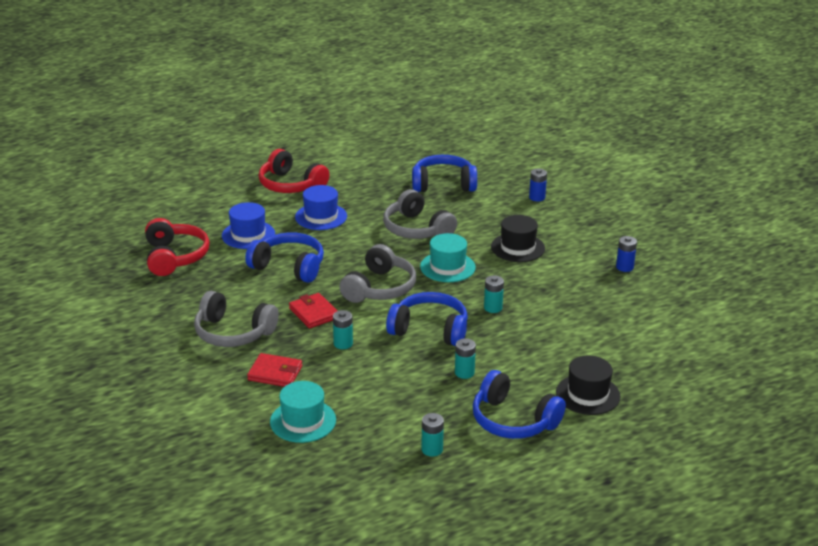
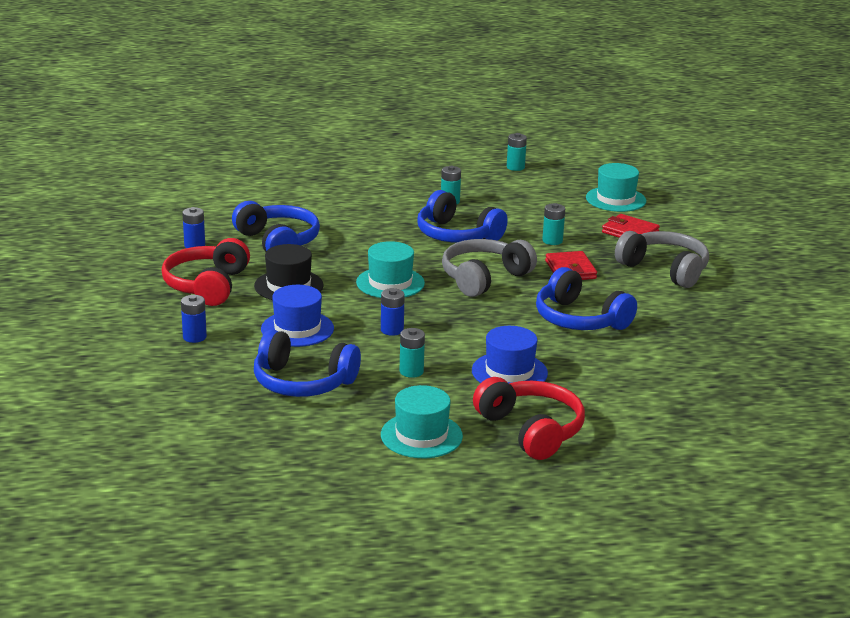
camera: 160 degrees left, 5 degrees down
red headphones [145,218,210,276] -> red headphones moved to [161,238,250,306]
blue hat [222,202,275,249] -> blue hat moved to [261,285,334,347]
grey headphones [383,189,457,239] -> blue battery [381,288,405,336]
blue headphones [473,370,566,439] -> blue headphones moved to [232,201,320,252]
turquoise battery [484,275,504,313] -> turquoise battery moved to [400,328,425,378]
black hat [556,356,620,415] -> none
none -> turquoise hat [381,385,463,458]

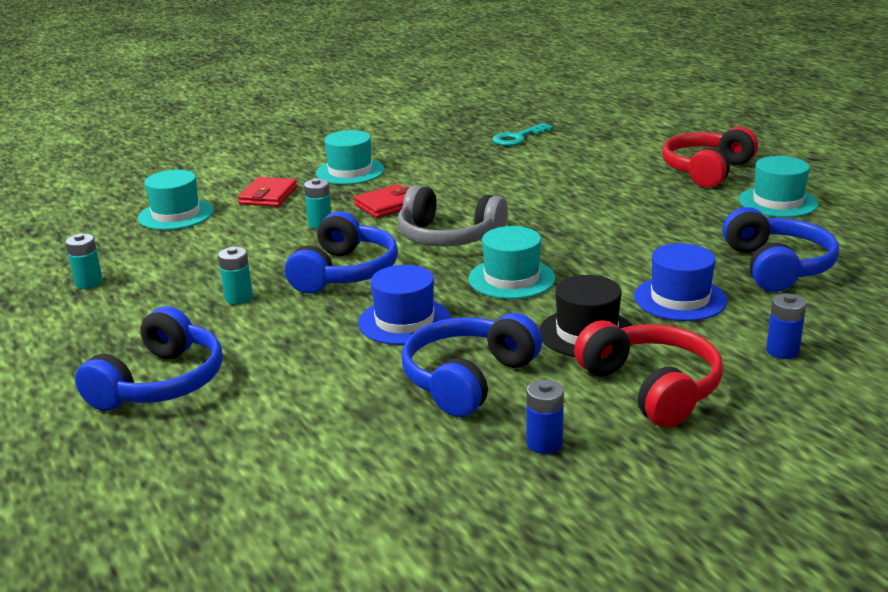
camera: 110 degrees left, 0 degrees up
red headphones [161,238,250,306] -> red headphones turned 105 degrees counterclockwise [574,320,723,428]
blue battery [381,288,405,336] -> none
turquoise battery [400,328,425,378] -> none
blue hat [472,326,548,383] -> blue hat moved to [358,265,451,345]
blue headphones [536,267,637,330] -> blue headphones moved to [75,306,223,411]
grey headphones [615,231,709,288] -> turquoise hat [316,130,385,184]
none -> turquoise key [492,123,554,146]

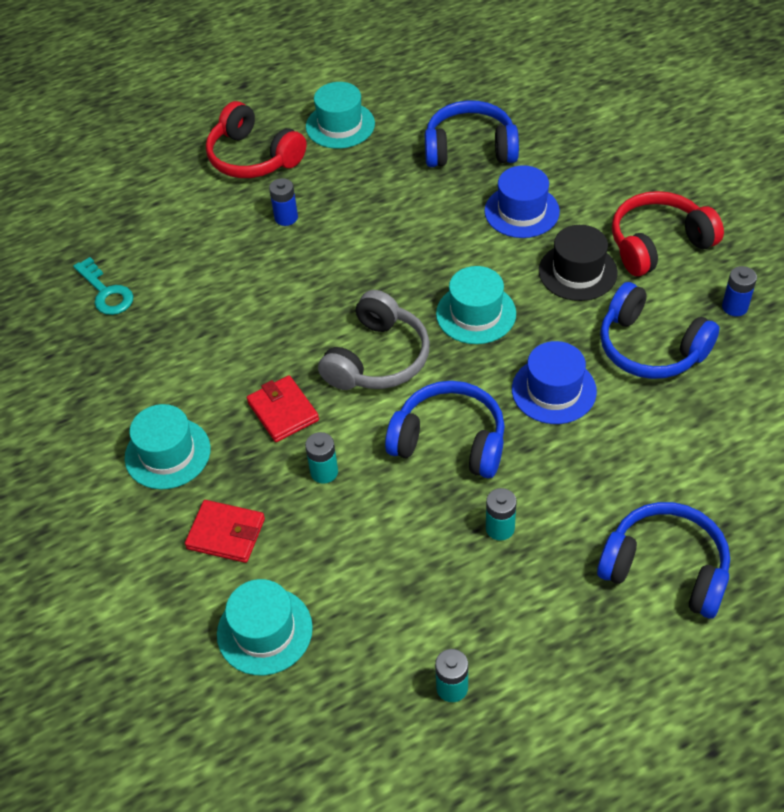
camera: 85 degrees left, 25 degrees up
blue battery [766,293,806,359] -> blue battery moved to [269,178,298,226]

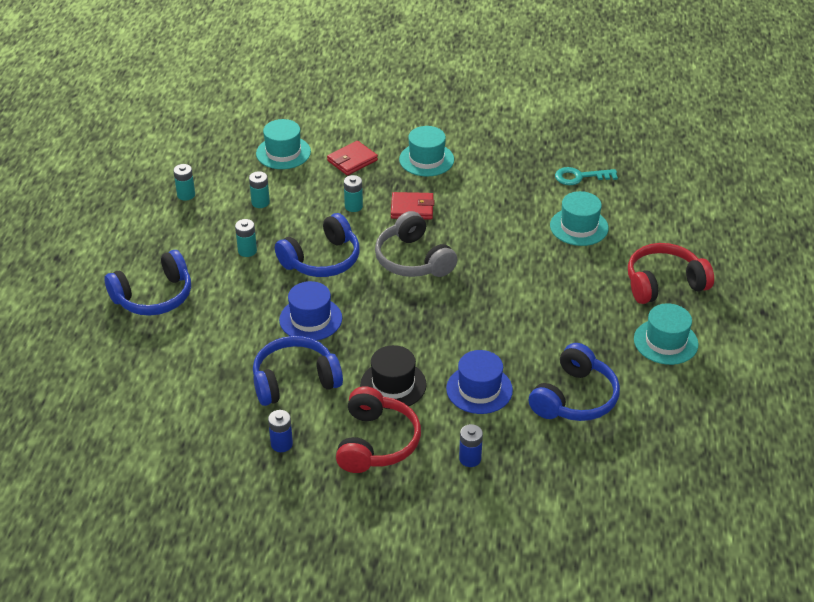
camera: 120 degrees right, 10 degrees down
blue battery [269,178,298,226] -> blue battery moved to [459,424,483,467]
turquoise hat [436,266,516,344] -> turquoise hat moved to [550,191,609,246]
none -> turquoise battery [249,171,270,208]

